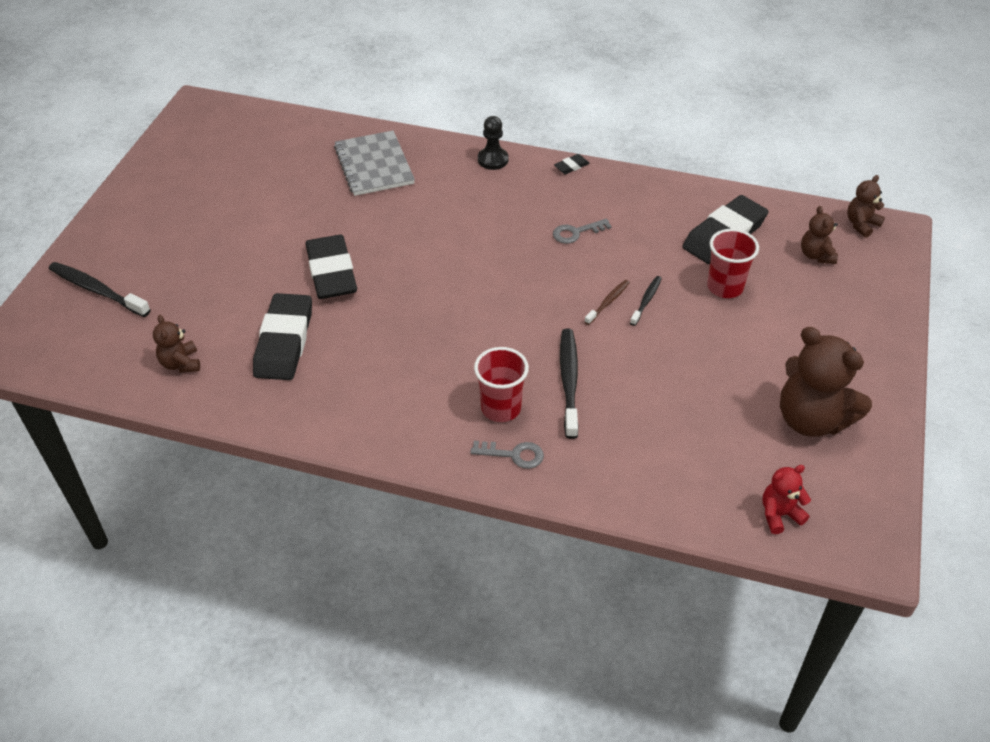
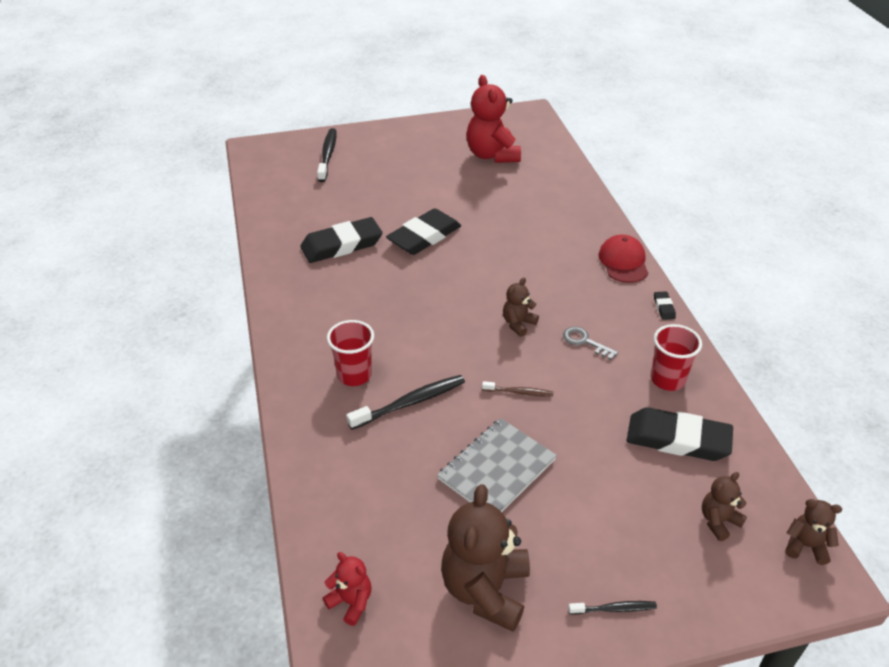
camera: 60 degrees right, 5 degrees down
brown teddy bear [153,315,200,373] -> brown teddy bear moved to [503,278,539,337]
grey notebook [334,130,415,196] -> grey notebook moved to [437,418,557,512]
grey key [470,441,544,469] -> none
black pawn [478,116,508,170] -> red cap [598,235,648,283]
black eraser [554,154,590,174] -> black eraser turned 60 degrees clockwise [654,291,676,320]
black toothbrush [630,276,662,326] -> black toothbrush moved to [568,601,657,614]
red cup [707,229,759,298] -> red cup moved to [651,324,702,391]
none -> red teddy bear [466,75,521,163]

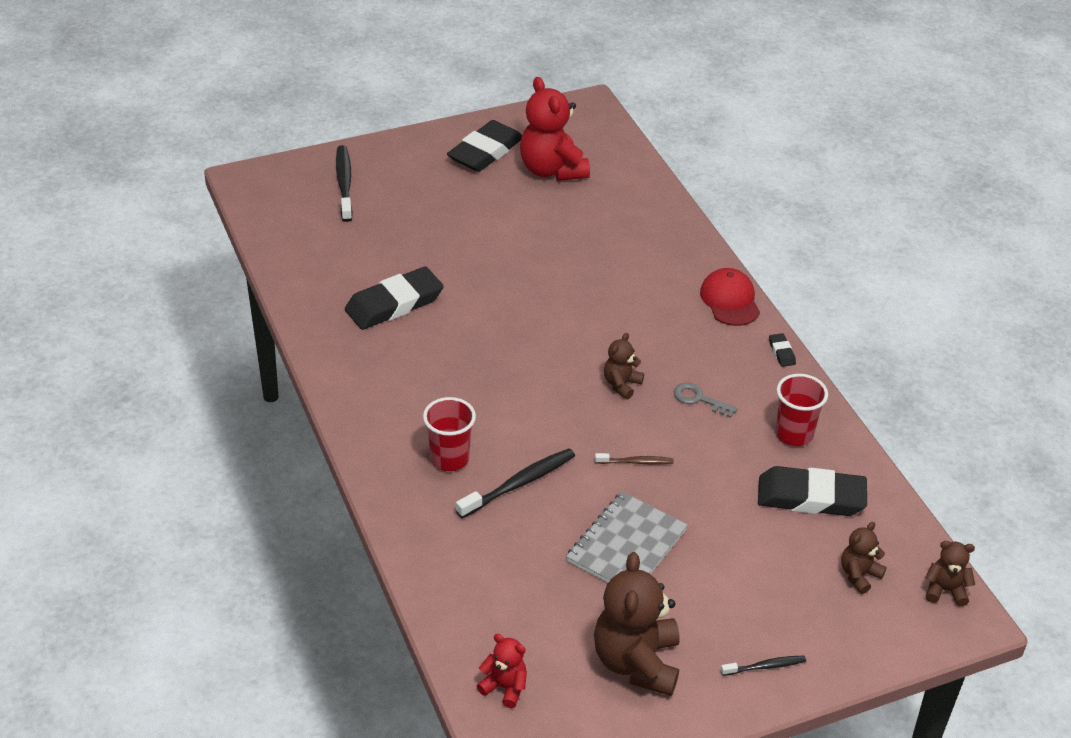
camera: 10 degrees left, 0 degrees up
black eraser [386,208,461,255] -> black eraser moved to [447,120,522,172]

